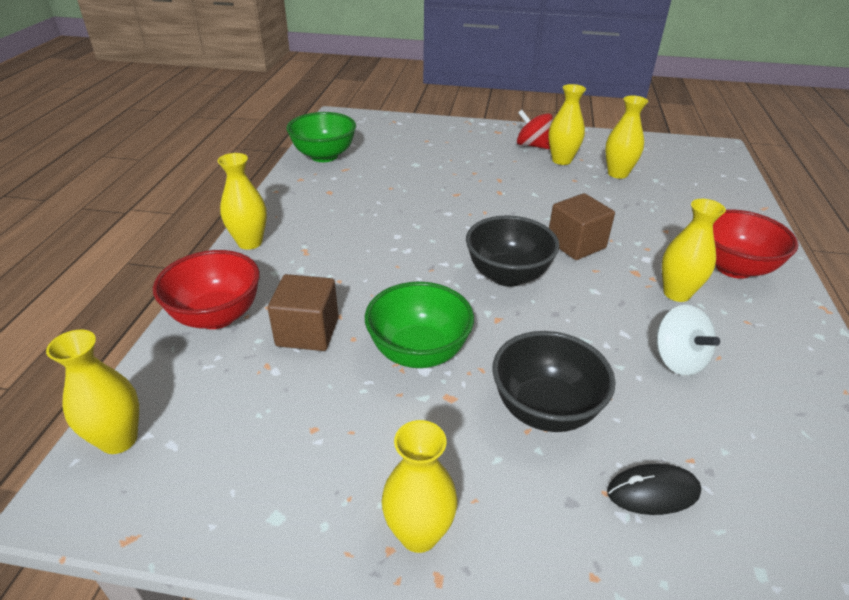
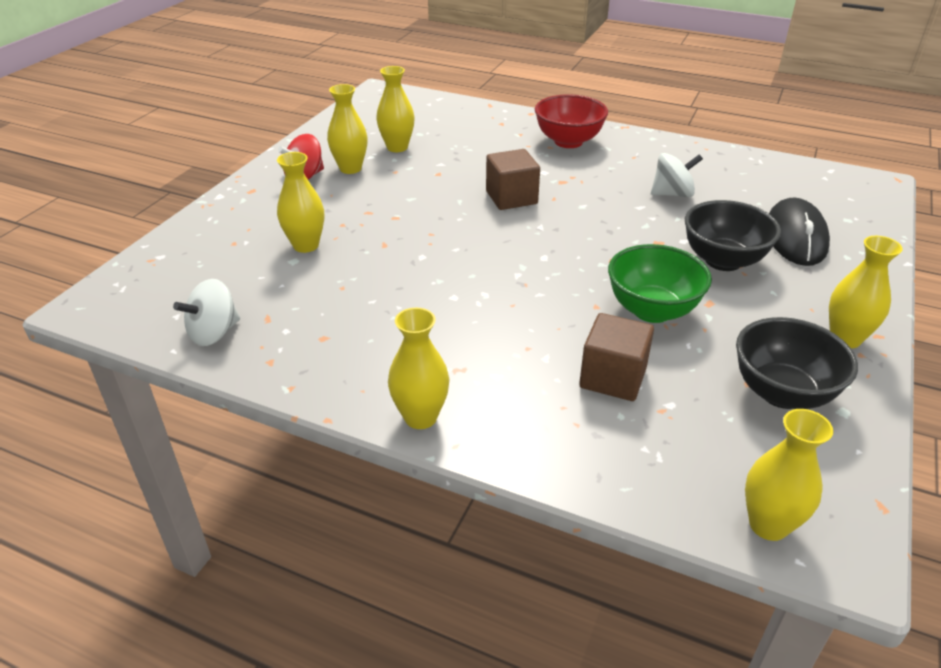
camera: 75 degrees left, 0 degrees up
red bowl [153,250,260,329] -> none
green bowl [286,112,356,162] -> white spinning top [173,279,240,346]
black bowl [466,215,559,287] -> black bowl moved to [736,317,858,409]
black mouse [607,463,701,515] -> black mouse [769,198,830,266], size x1.68
yellow vase [662,199,726,302] -> yellow vase moved to [277,152,324,253]

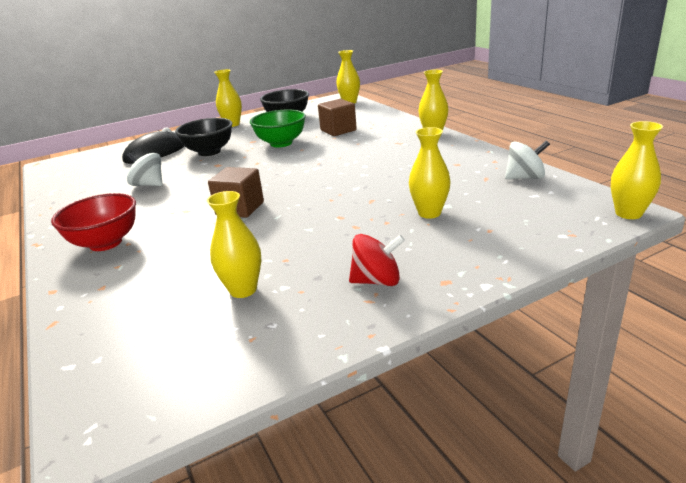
camera: 140 degrees left, 10 degrees down
yellow vase [327,84,368,174] -> yellow vase moved to [611,121,663,219]

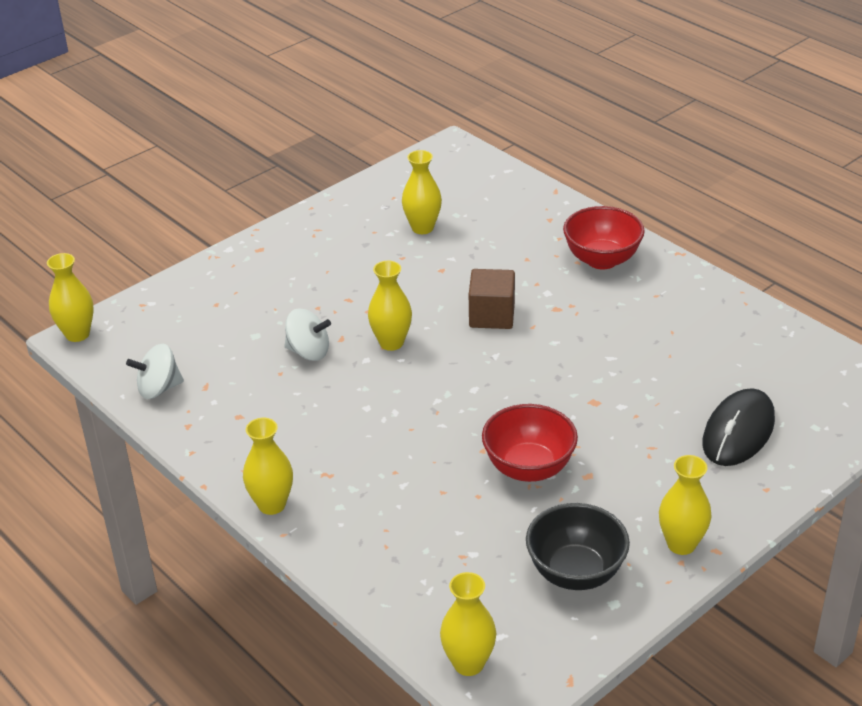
camera: 165 degrees right, 10 degrees up
white spinning top [126,153,162,186] -> white spinning top moved to [284,308,331,361]
black bowl [175,118,232,156] -> none
green bowl [250,109,306,147] -> red bowl [482,404,578,482]
brown cube [318,99,357,136] -> none
red spinning top [349,234,405,286] -> none
yellow vase [409,127,451,219] -> yellow vase moved to [368,261,412,351]

